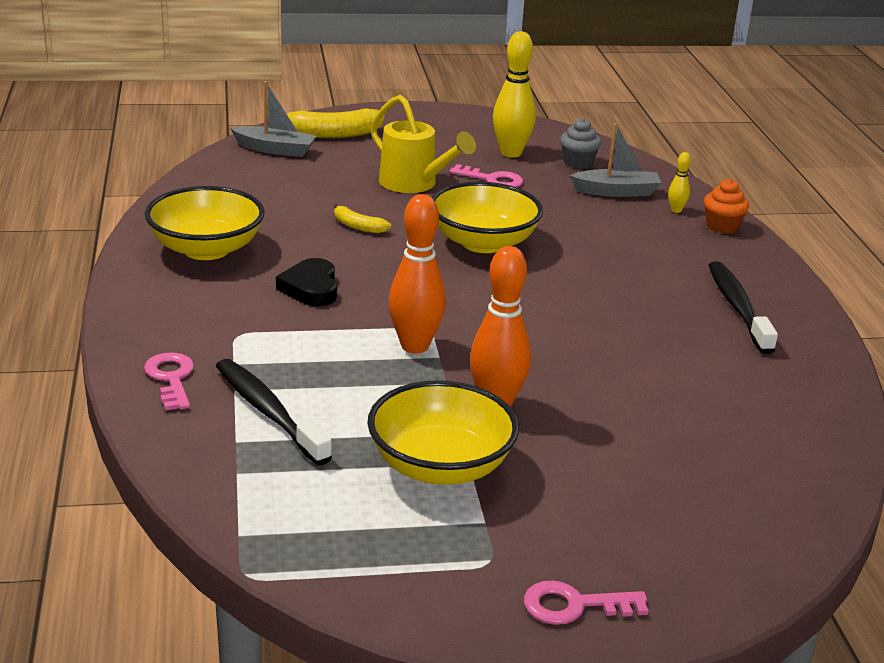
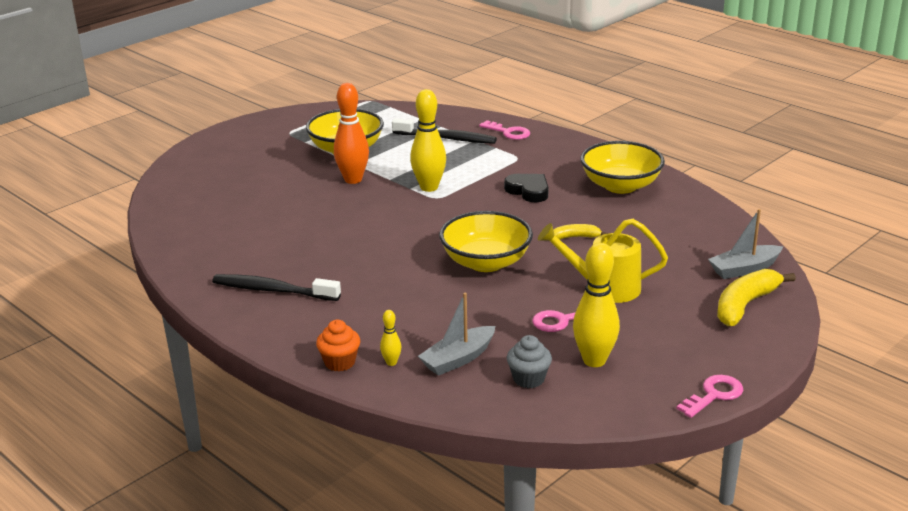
camera: 145 degrees right, 0 degrees up
orange bowling pin [389,194,446,353] -> yellow bowling pin [410,89,446,192]
pink key [524,581,649,625] -> pink key moved to [676,375,743,418]
black toothbrush [708,261,778,354] -> black toothbrush turned 150 degrees clockwise [212,274,341,301]

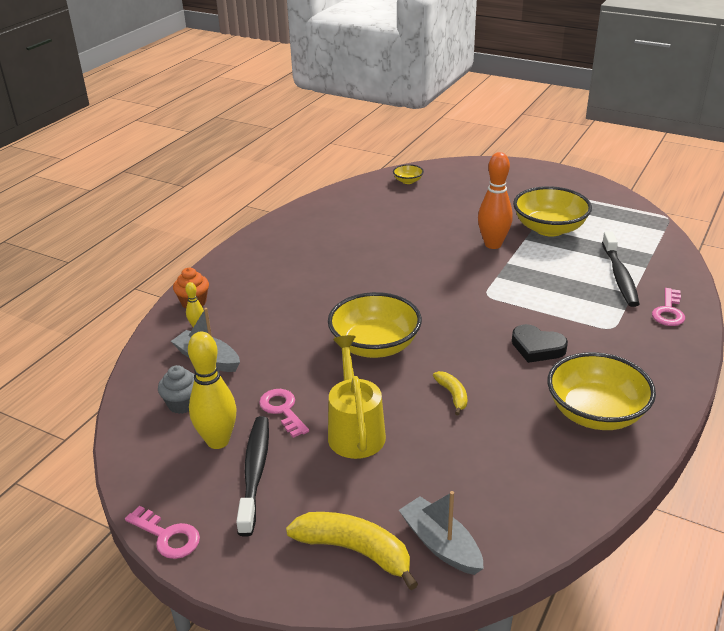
camera: 75 degrees right, 5 degrees up
black toothbrush [212,274,341,301] -> black toothbrush moved to [236,416,269,537]
yellow bowling pin [410,89,446,192] -> none
black heart [504,174,549,202] -> black heart turned 90 degrees clockwise [512,324,568,363]
none -> yellow bowl [393,164,424,184]

